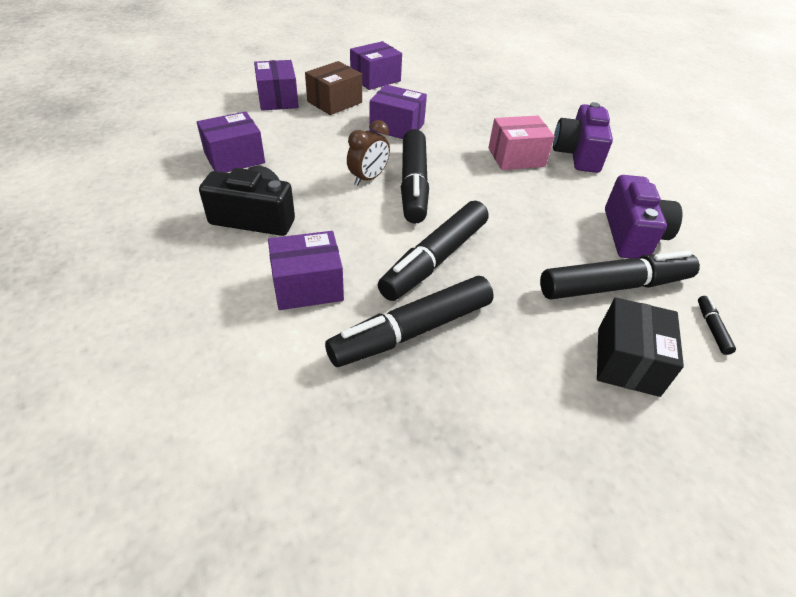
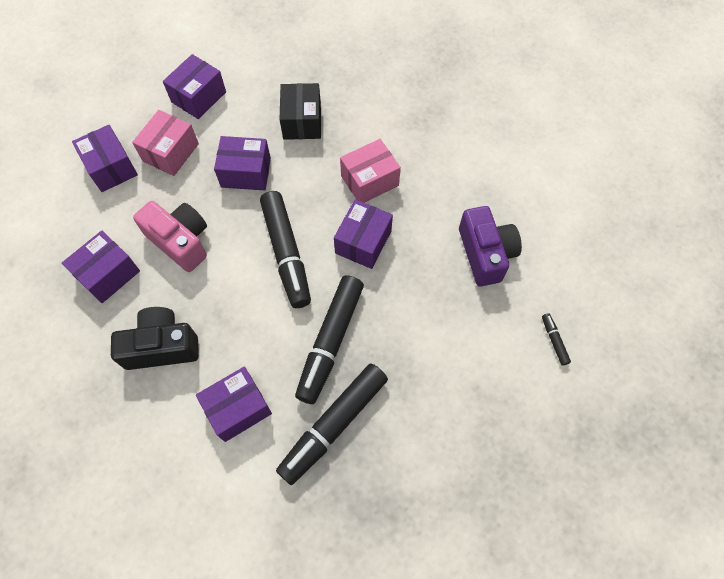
camera: 15 degrees left, 20 degrees up
brown box [305,61,362,115] -> pink box [132,110,199,176]
brown clock [347,120,390,186] -> none
black marker [540,251,700,299] -> none
purple camera [553,102,613,173] -> none
black box [597,297,684,397] -> black box moved to [279,83,321,140]
none -> pink camera [133,201,207,272]
none -> purple box [334,199,393,269]

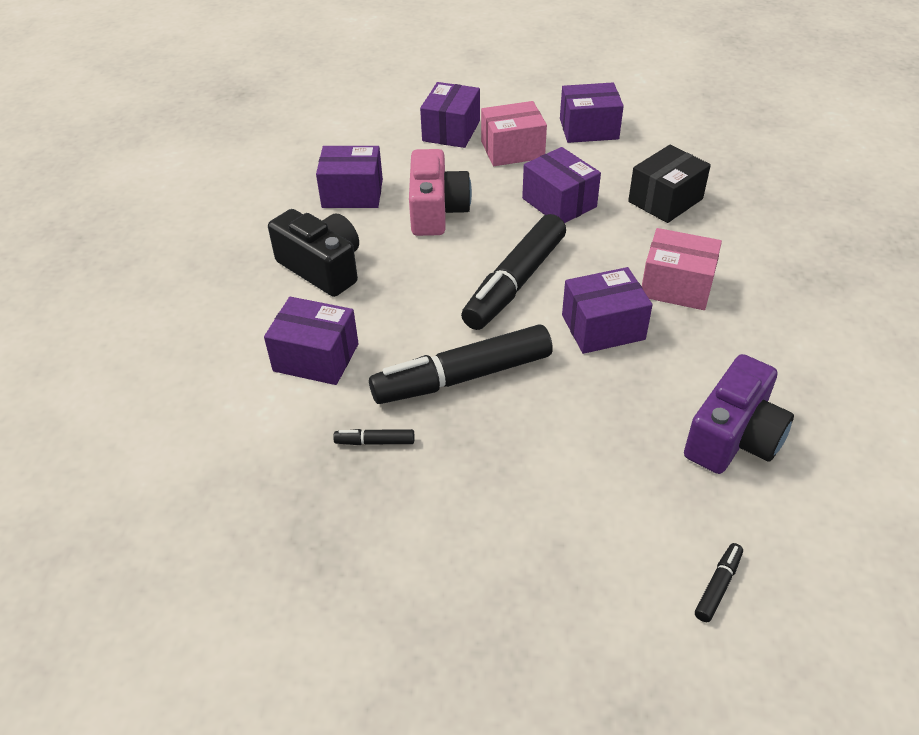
camera: 50 degrees right, 20 degrees down
black marker [276,363,388,485] -> black marker [333,429,414,445], size x0.40

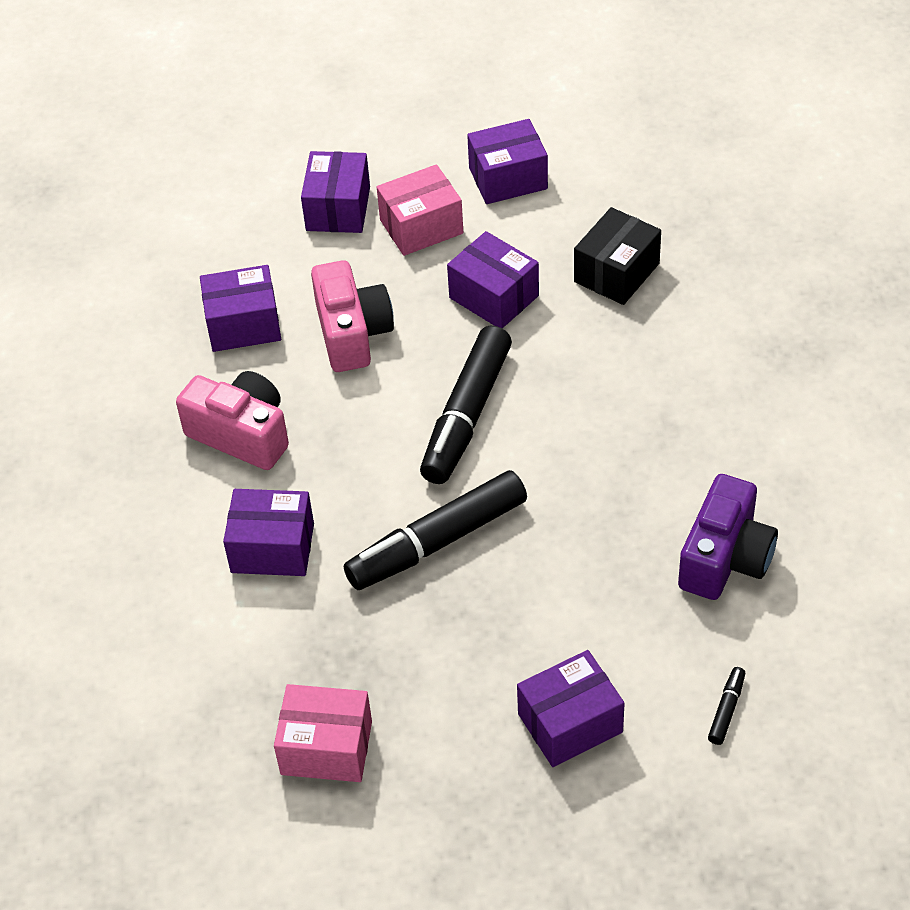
camera: 10 degrees left, 5 degrees up
black camera [268,209,359,297] -> pink camera [176,371,289,470]
black marker [333,429,414,445] -> none
purple box [562,267,652,354] -> purple box moved to [517,650,625,767]
pink box [642,228,722,310] -> pink box moved to [274,684,372,782]

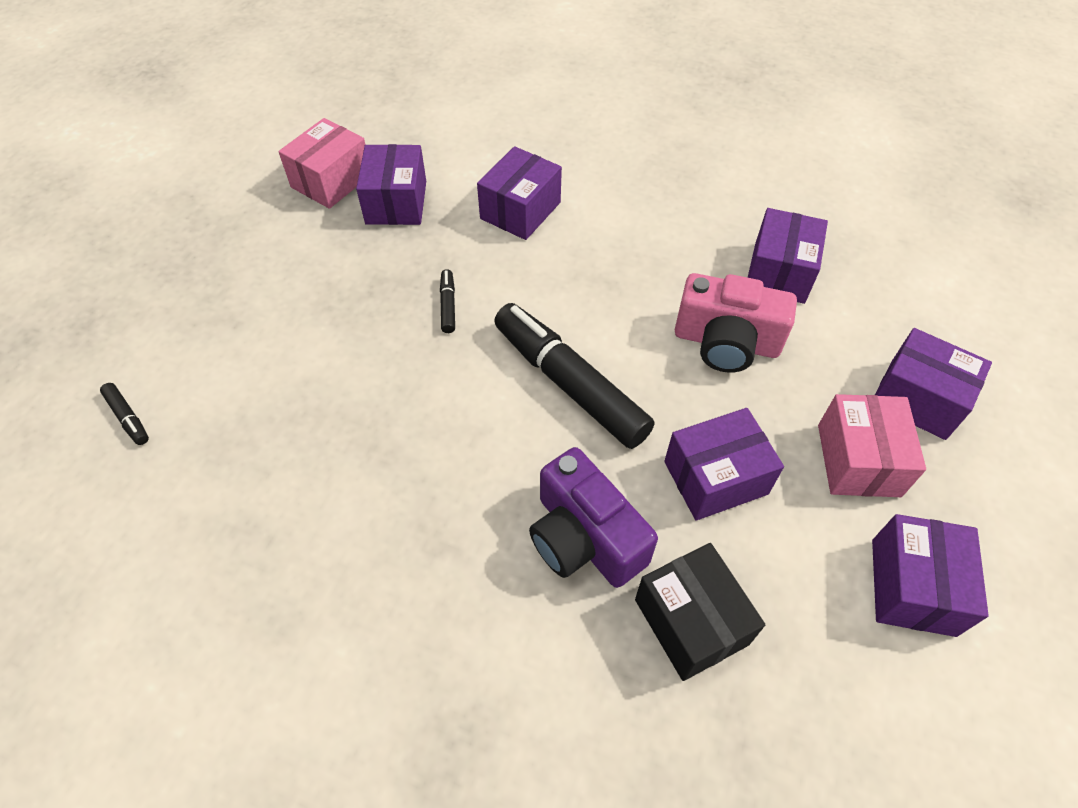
camera: 115 degrees right, 5 degrees up
pink camera [176,371,289,470] -> none
black marker [344,470,527,590] -> black marker [440,269,455,333], size x0.40
purple box [517,650,625,767] -> purple box moved to [356,144,426,225]
purple camera [678,474,778,600] -> purple camera moved to [529,447,658,588]

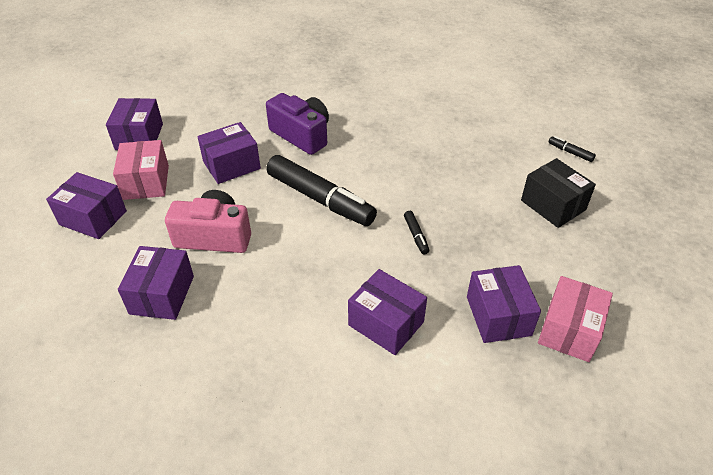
camera: 170 degrees right, 10 degrees down
purple box [477,146,562,240] -> purple box turned 75 degrees counterclockwise [348,269,427,355]
black box [635,543,765,681] -> black box moved to [521,158,596,228]

